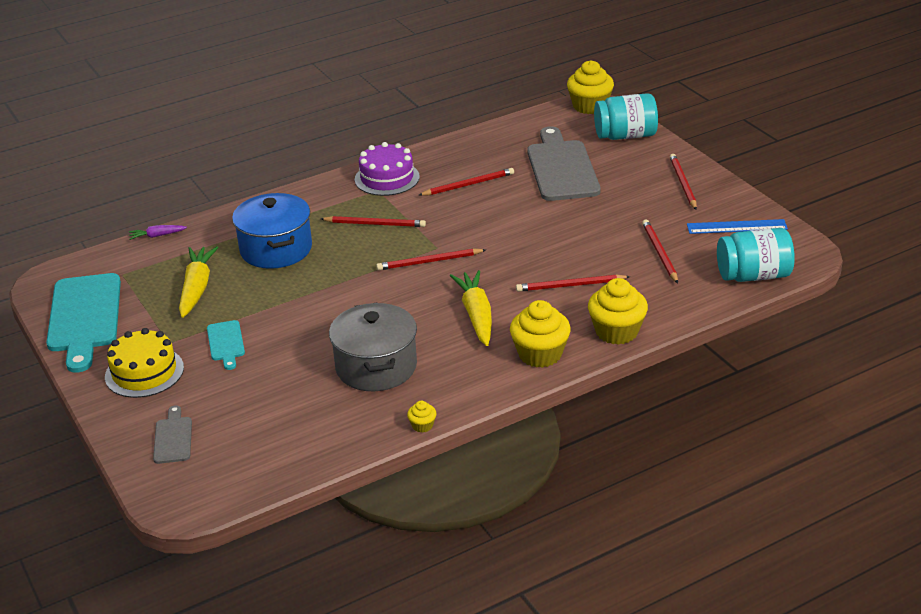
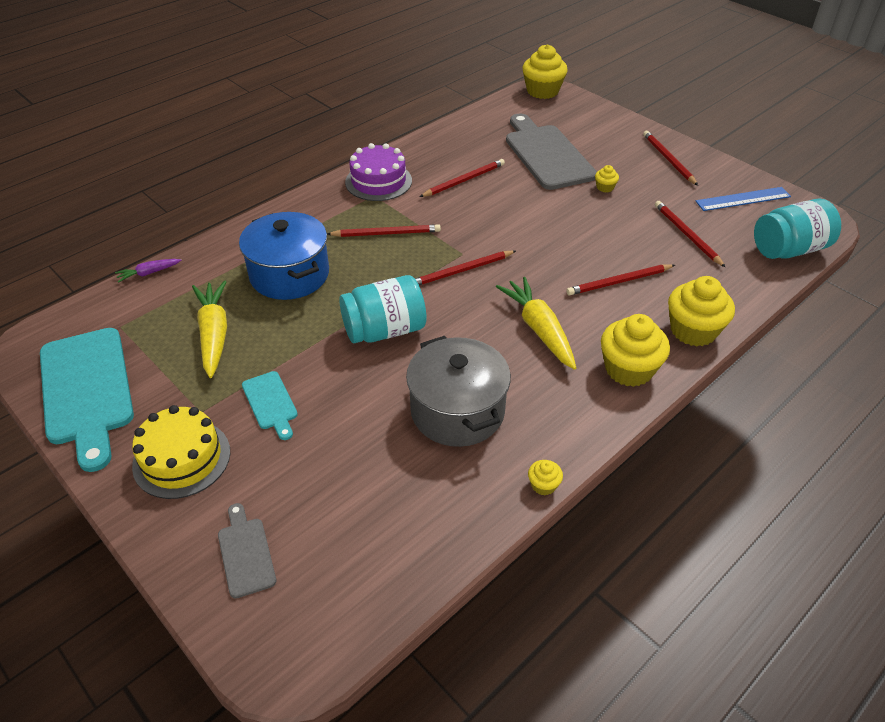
camera: 15 degrees left, 10 degrees up
turquoise jar [594,93,658,140] -> turquoise jar moved to [339,275,427,343]
none -> yellow cupcake [595,165,619,192]

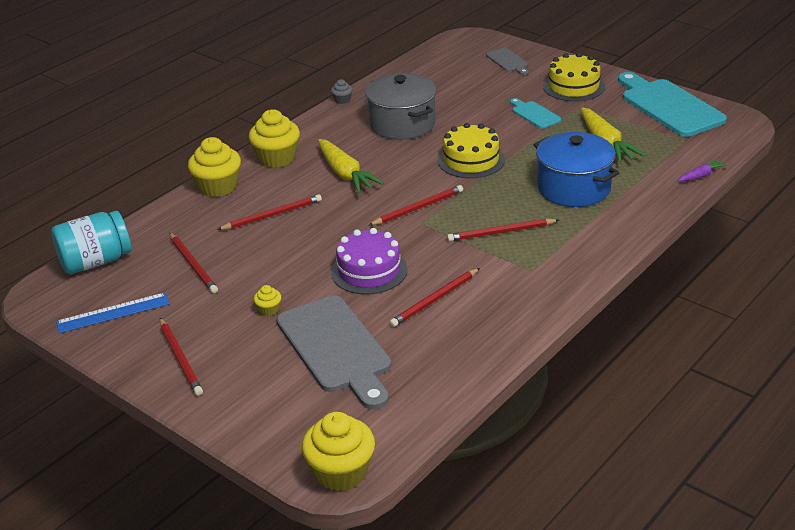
camera: 175 degrees right, 10 degrees down
turquoise jar [339,275,427,343] -> yellow cake [438,123,505,178]
purple cake [345,143,412,201] -> purple cake moved to [331,228,408,294]
yellow cupcake [528,460,563,495] -> grey cupcake [331,79,352,104]

